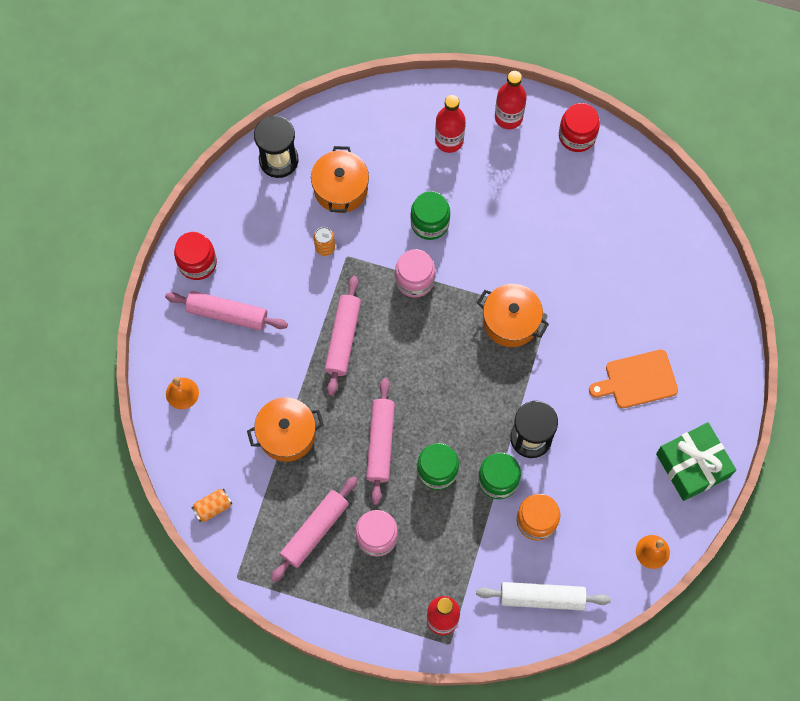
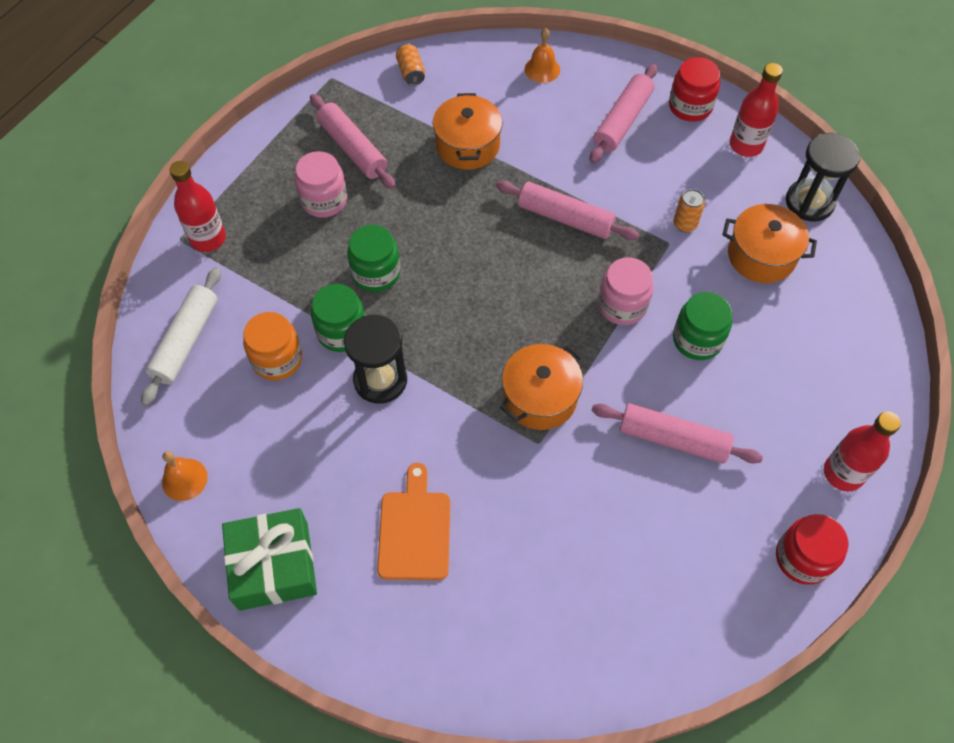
camera: 105 degrees right, 10 degrees down
pink rolling pin [366,378,395,505] -> pink rolling pin moved to [591,403,763,464]
red bottle [435,95,466,153] -> red bottle moved to [730,63,783,157]

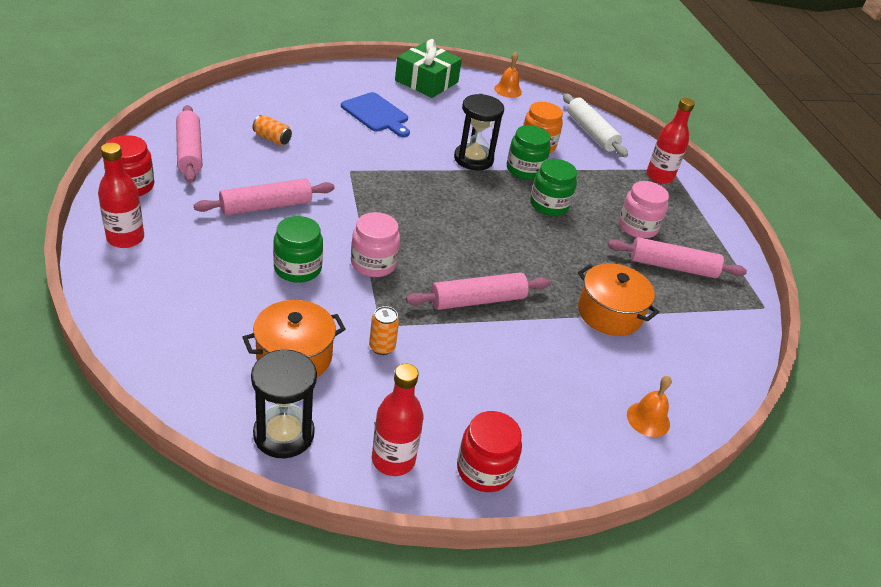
camera: 130 degrees right, 20 degrees down
orange cutting board [377,463,450,580] -> blue cutting board [341,92,410,137]
orange can [396,43,425,86] -> orange can moved to [253,115,292,145]
orange pot [500,344,583,430] -> none
pink rolling pin [590,64,657,164] -> pink rolling pin moved to [176,105,202,183]

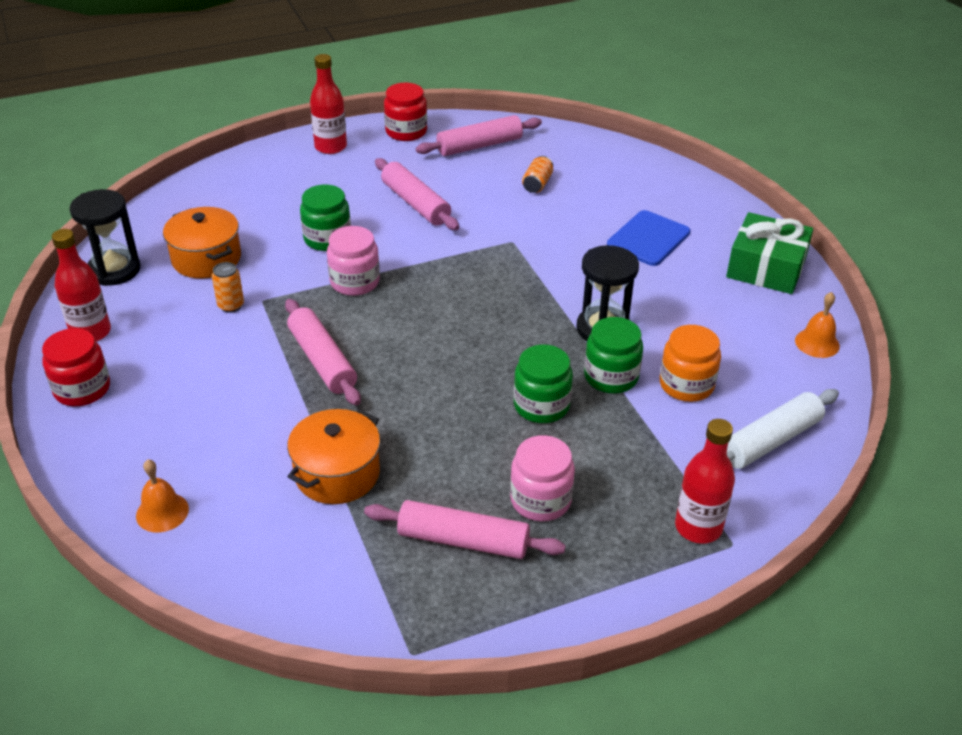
camera: 85 degrees right, 0 degrees up
pink rolling pin [607,237,747,278] -> pink rolling pin turned 75 degrees counterclockwise [364,500,566,559]

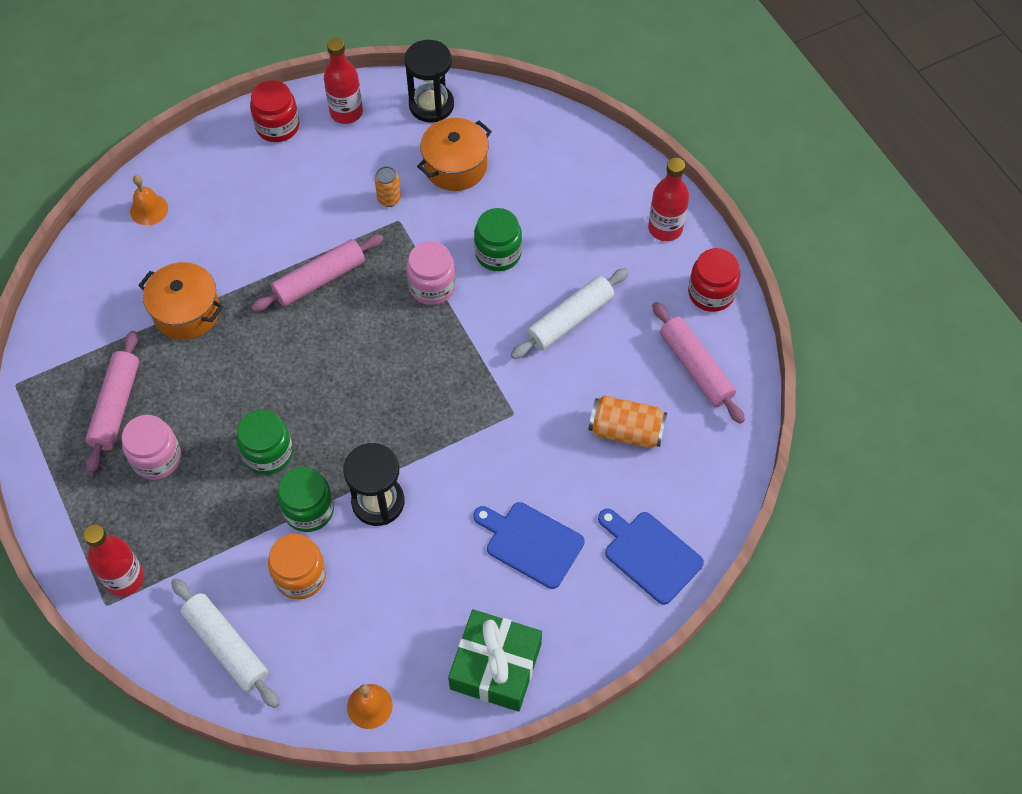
camera: 85 degrees right, 20 degrees up
pink rolling pin [375,158,459,230] -> white rolling pin [511,268,629,359]
orange can [522,156,553,193] -> orange can [589,395,667,448], size x1.60
none -> blue cutting board [598,508,704,605]

